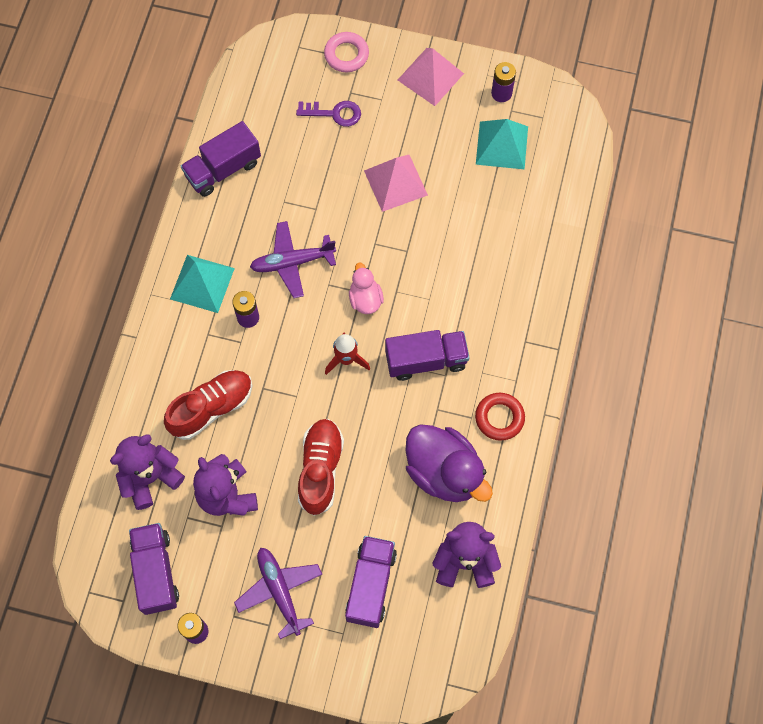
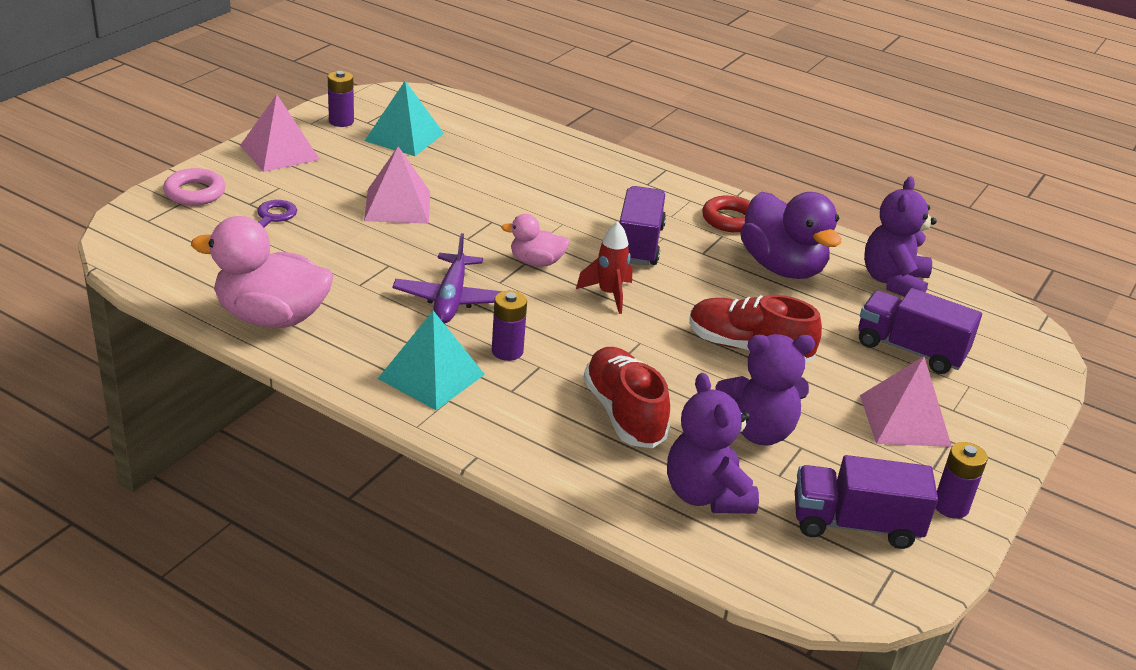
camera: 75 degrees left, 35 degrees down
purple truck [181,121,261,197] -> pink duck [191,216,334,328]
purple plane [234,548,322,639] -> pink pyramid [860,356,952,447]
purple duck [405,424,493,502] -> purple duck turned 90 degrees clockwise [740,191,841,279]

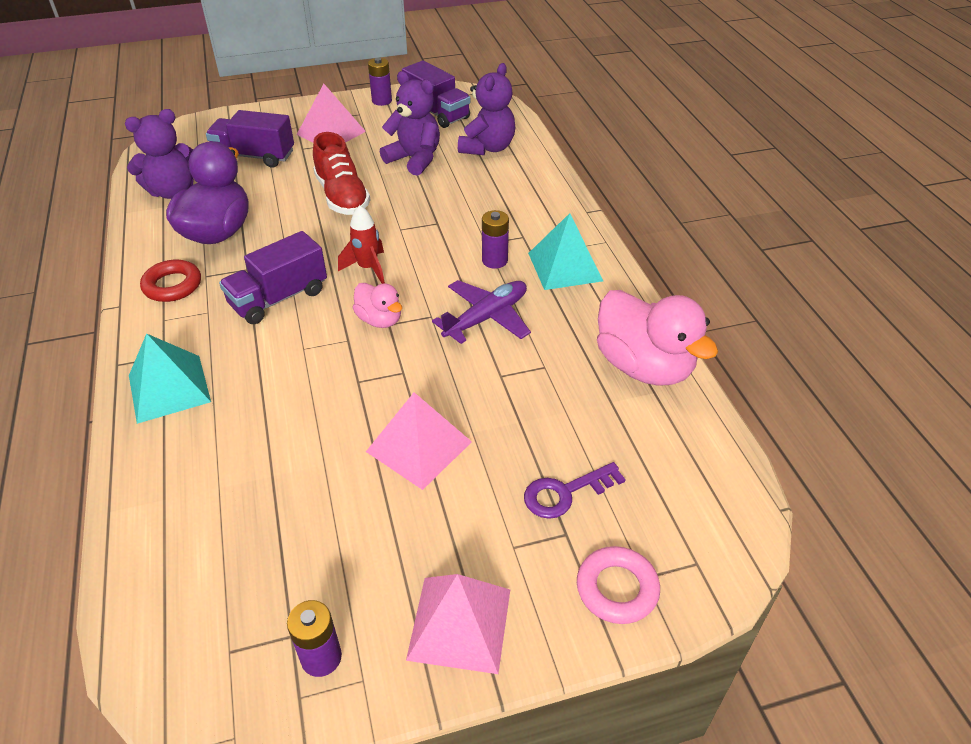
camera: 135 degrees left, 10 degrees up
turquoise pyramid [365,81,444,156] -> turquoise pyramid moved to [129,333,211,424]
red shoe [583,347,670,448] -> none
purple truck [858,288,982,374] -> purple truck turned 120 degrees clockwise [206,110,294,168]

